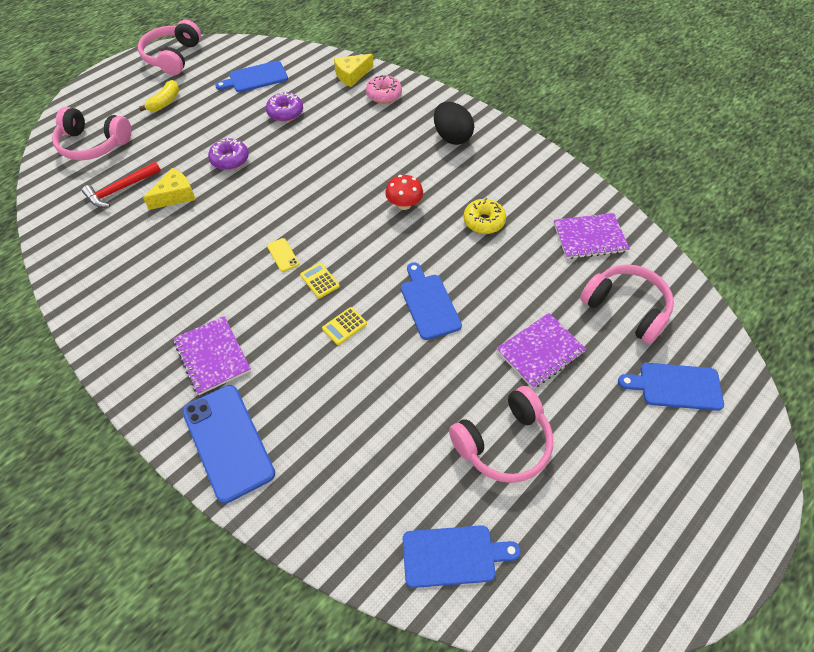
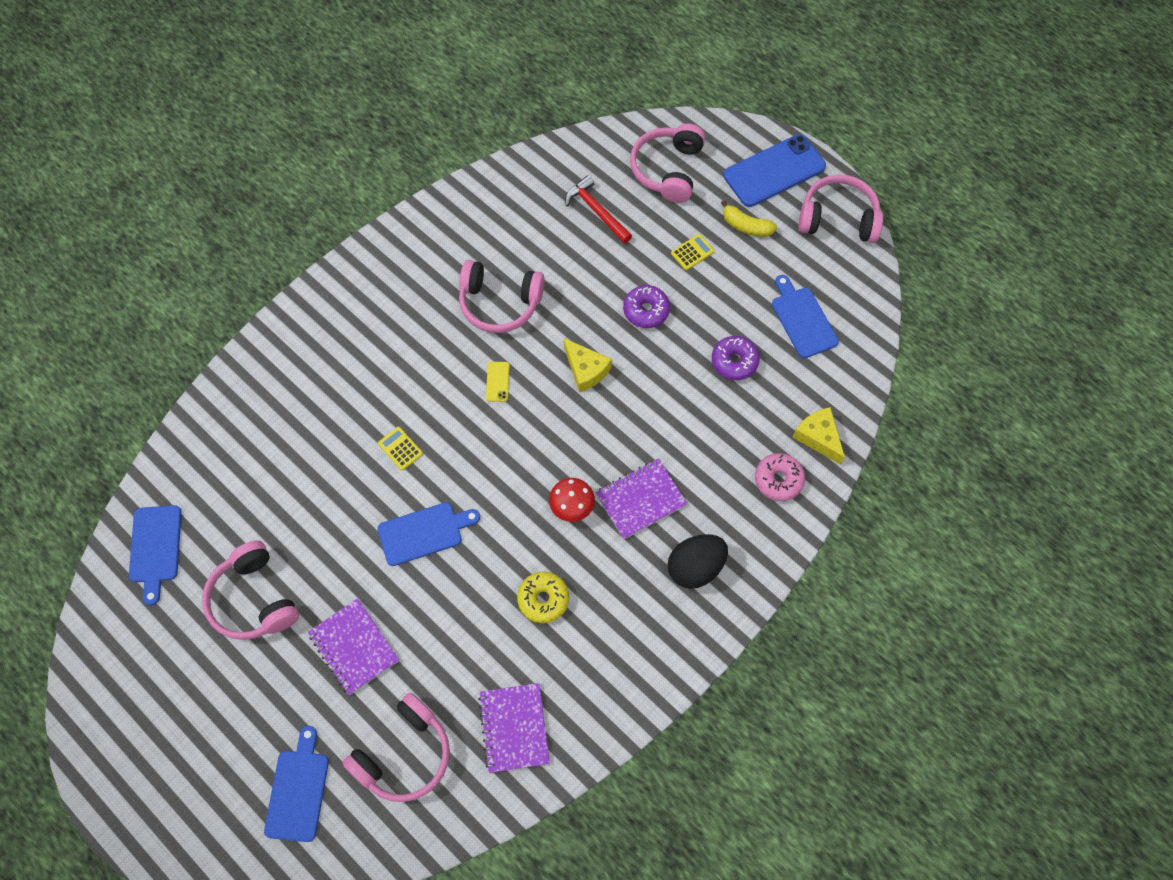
camera: 90 degrees right, 10 degrees up
yellow cheese [143,168,195,210] -> yellow cheese moved to [564,338,612,393]
purple notebook [173,316,251,395] -> purple notebook moved to [595,458,688,539]
blue phone [182,385,275,503] -> blue phone moved to [723,134,826,207]
yellow phone [267,238,299,272] -> yellow phone turned 60 degrees counterclockwise [486,362,510,402]
yellow calculator [300,263,340,298] -> yellow calculator moved to [671,234,714,270]
none -> pink headphones [459,260,545,333]

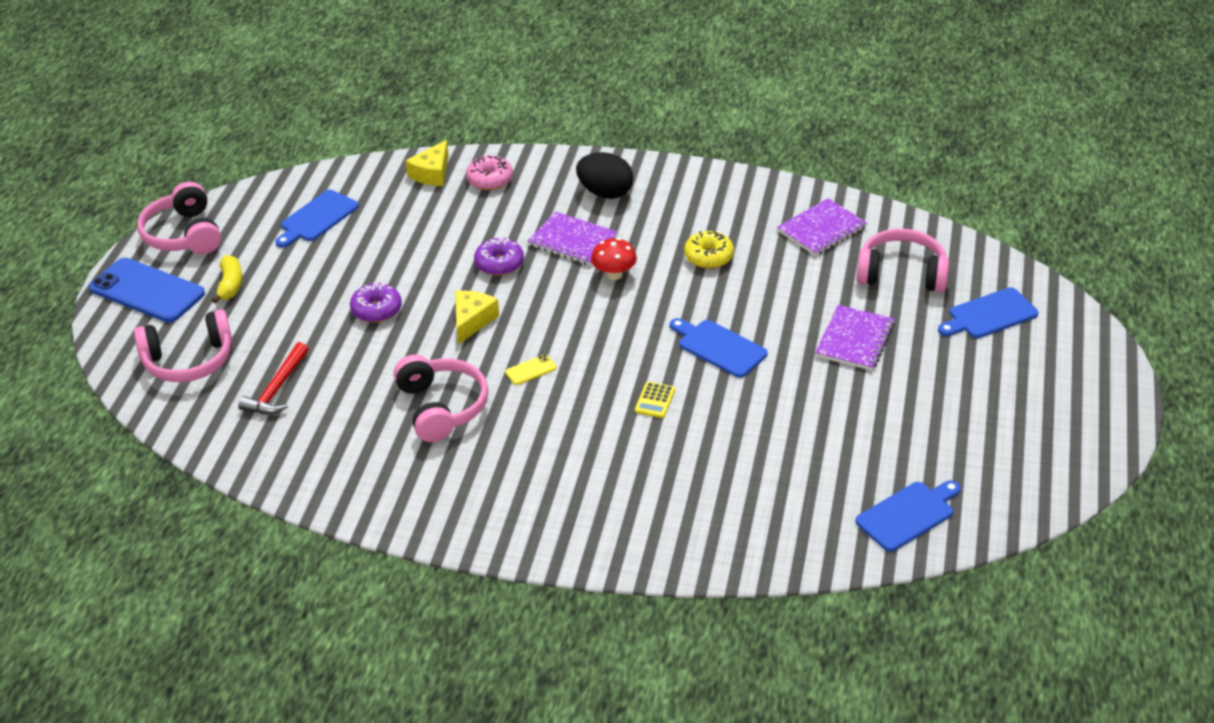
camera: 120 degrees left, 25 degrees down
pink headphones [202,540,299,640] -> none
yellow calculator [671,234,714,270] -> none
purple donut [712,336,760,380] -> purple donut moved to [474,238,524,276]

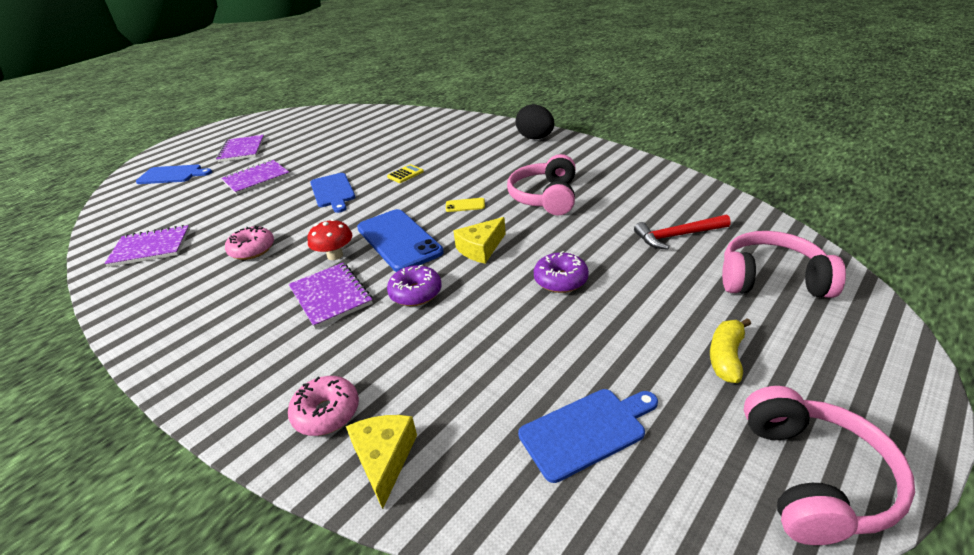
camera: 150 degrees left, 5 degrees down
blue phone [89,258,205,322] -> blue phone moved to [357,209,444,272]
red hammer [238,342,308,414] -> red hammer turned 150 degrees counterclockwise [634,214,731,249]
yellow cheese [405,140,449,186] -> yellow cheese turned 60 degrees counterclockwise [346,415,417,509]
black egg [576,152,633,199] -> black egg moved to [516,104,554,139]
yellow donut [684,231,734,269] -> pink donut [225,226,274,260]
blue cutting board [855,480,961,552] -> none
pink headphones [856,229,949,292] -> none
none -> purple notebook [216,135,264,162]

